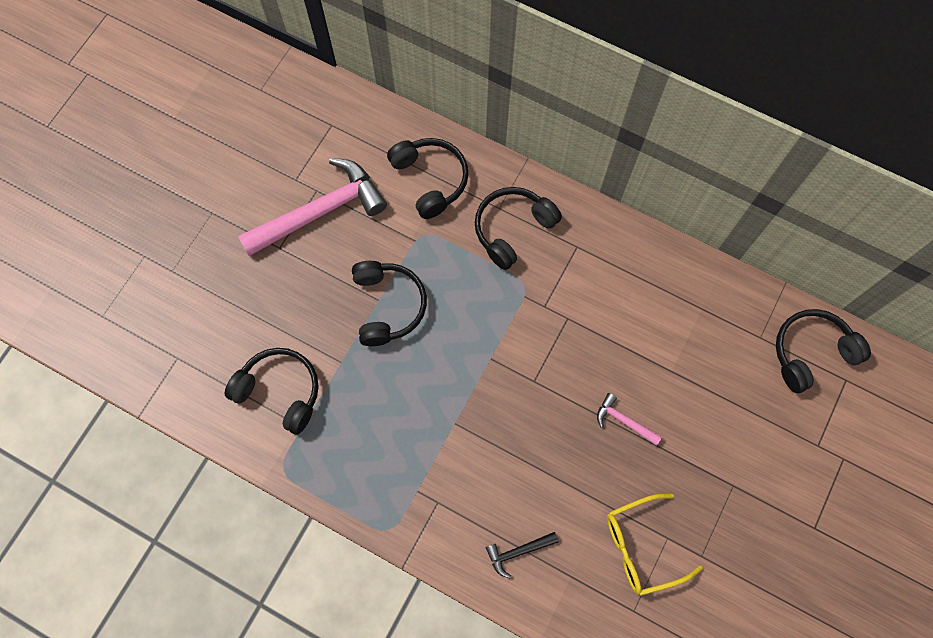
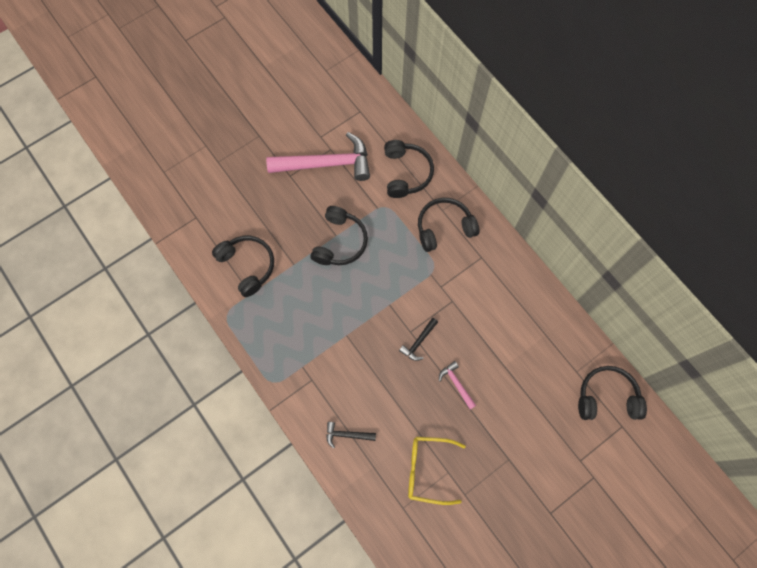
camera: 25 degrees right, 0 degrees up
none -> black hammer [399,318,438,361]

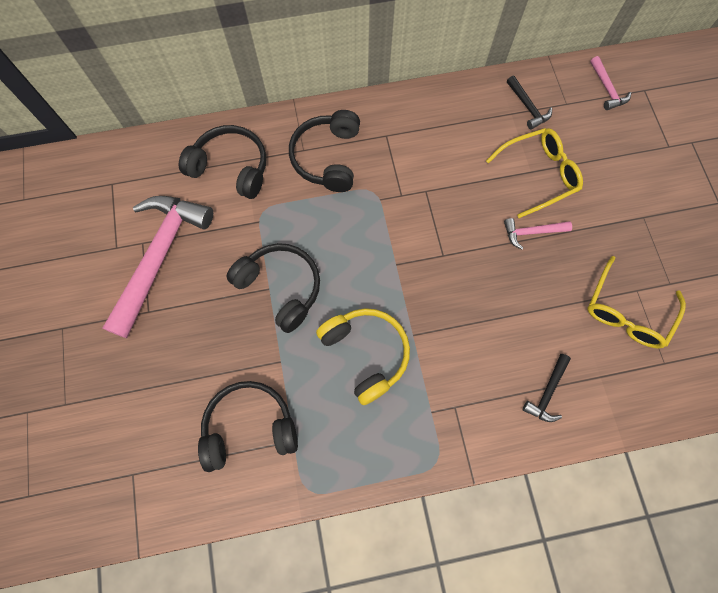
camera: 65 degrees left, 0 degrees up
black hammer [399,318,438,361] -> black hammer moved to [507,76,552,129]
black headphones [578,366,647,420] -> pink hammer [590,56,631,110]
none -> yellow headphones [316,308,410,405]
none -> yellow glasses [486,128,583,218]

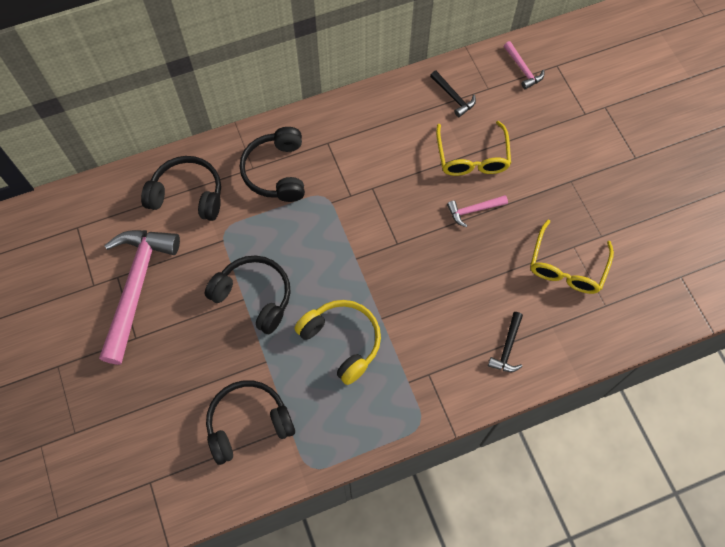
camera: 10 degrees left, 5 degrees down
yellow glasses [486,128,583,218] -> yellow glasses turned 120 degrees clockwise [436,121,511,176]

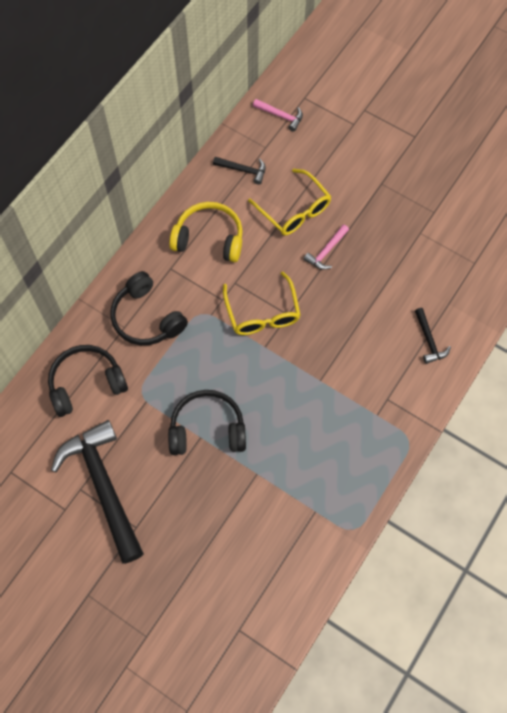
camera: 35 degrees left, 0 degrees up
pink hammer [99,230,180,365] -> black hammer [51,420,144,564]
black headphones [206,380,295,465] -> none
yellow headphones [294,300,381,385] -> yellow headphones moved to [169,202,243,262]
yellow glasses [530,220,614,294] -> yellow glasses moved to [223,272,300,335]

